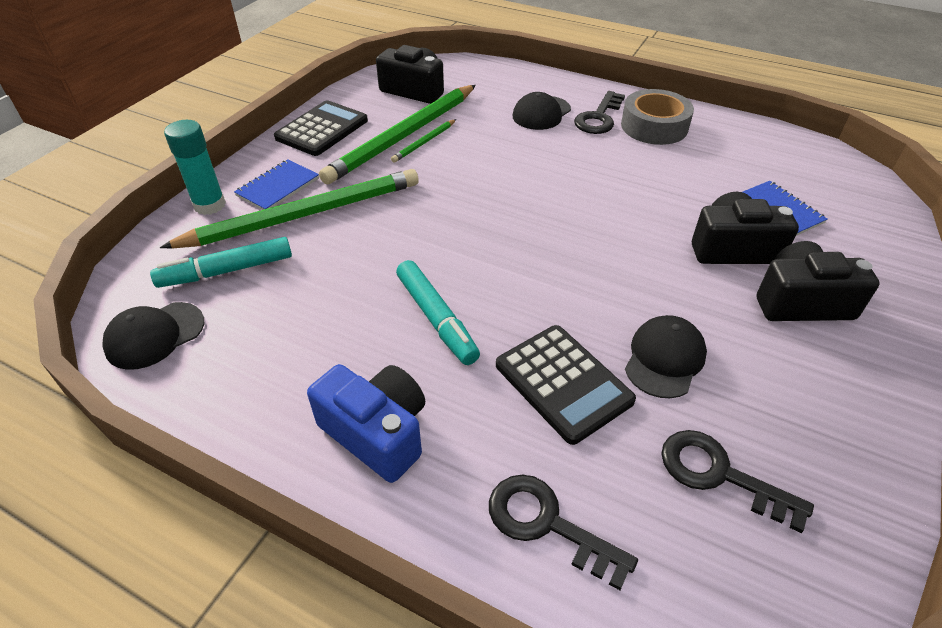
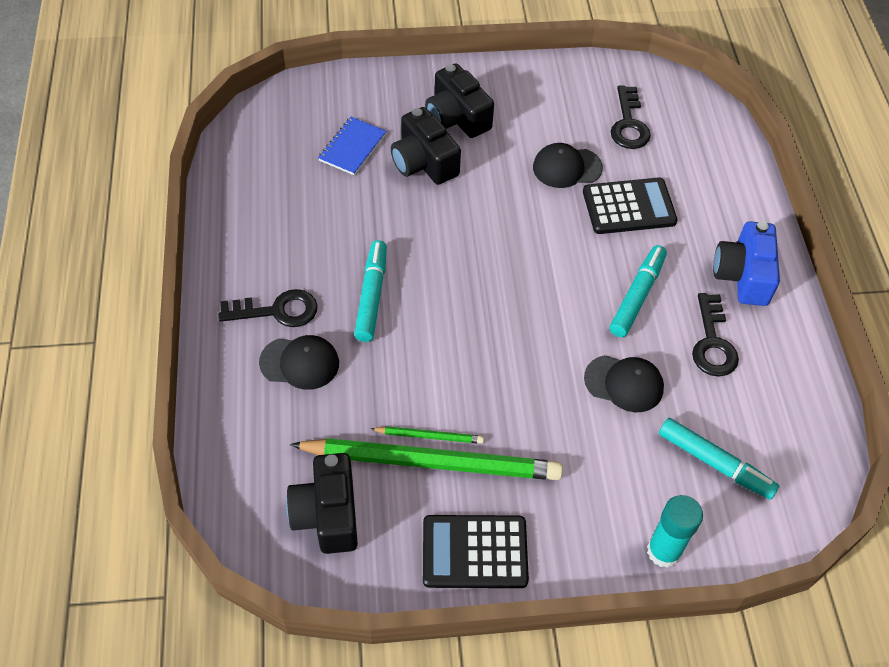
camera: 125 degrees left, 10 degrees up
black cap [102,302,204,370] -> black cap moved to [584,355,664,412]
green pencil [160,169,419,248] -> none
blue notebook [234,159,319,210] -> none
black key [489,474,638,590] -> black key moved to [692,293,739,376]
black calculator [496,325,636,445] -> black calculator turned 60 degrees clockwise [583,177,678,234]
grey tape [621,89,694,145] -> none
none -> turquoise marker [354,240,387,342]

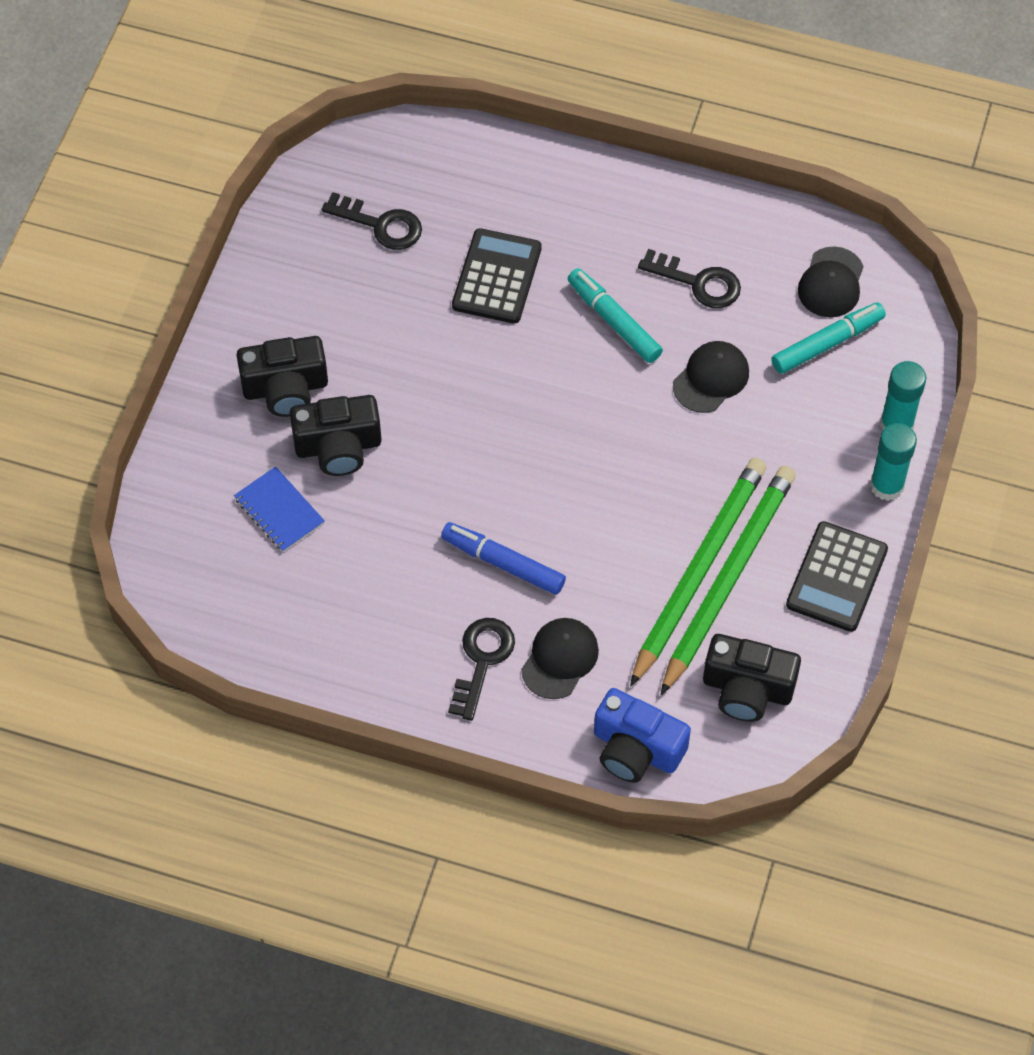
camera: 65 degrees left, 5 degrees up
turquoise marker [354,240,387,342] -> blue marker [441,522,566,595]
green pencil [371,426,484,444] -> green pencil [630,458,767,687], size x2.35
black cap [533,143,603,188] -> black cap moved to [798,246,864,317]
blue camera [713,221,780,306] -> blue camera moved to [594,688,691,783]
none -> turquoise glue stick [870,423,917,501]

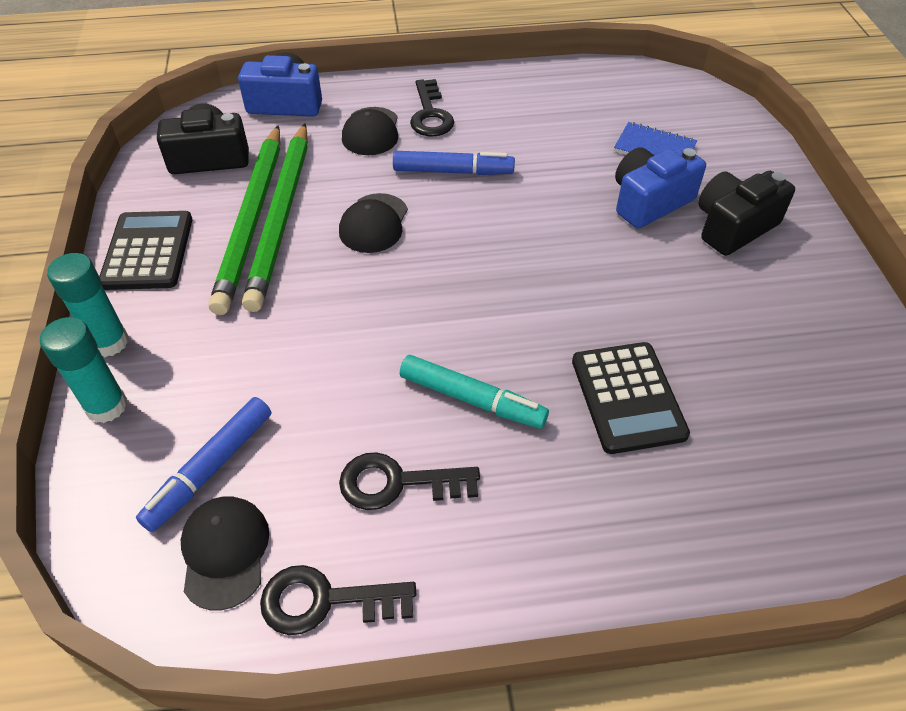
camera: 155 degrees right, 10 degrees down
black camera [290,395,381,476] -> blue camera [615,147,706,228]
black key [322,192,422,250] -> black key moved to [260,565,416,635]
black cap [673,341,749,413] -> black cap moved to [339,193,408,253]
turquoise marker [771,302,886,374] -> blue marker [136,397,271,532]

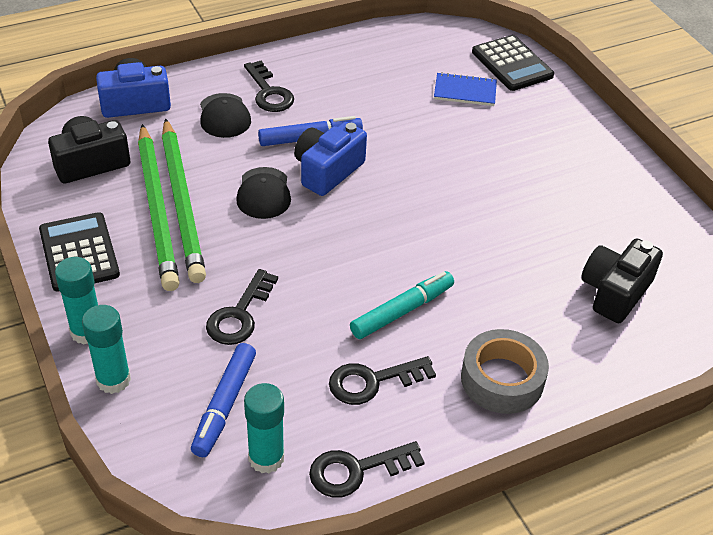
camera: 20 degrees left, 5 degrees down
black cap [181,496,269,611] -> turquoise glue stick [244,383,284,473]
turquoise marker [400,355,549,429] -> turquoise marker turned 45 degrees counterclockwise [350,271,454,339]
black calculator [572,342,690,454] -> black calculator moved to [472,35,554,91]
blue camera [615,147,706,228] -> blue camera moved to [294,122,367,196]
black camera [698,171,795,256] -> black camera moved to [581,238,663,323]
none -> black key [206,269,278,345]
none -> grey tape [461,329,549,414]

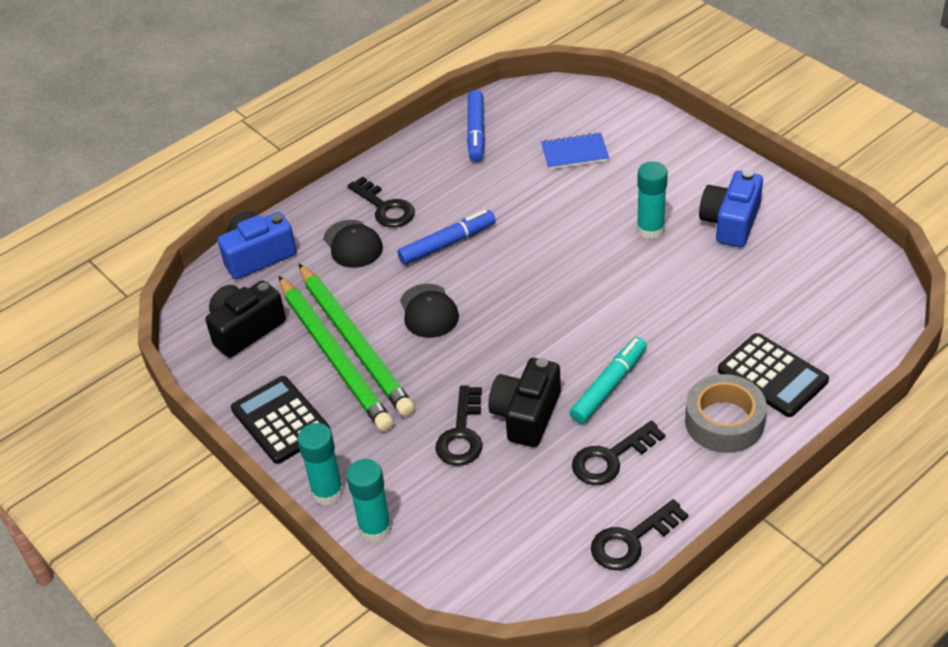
camera: 10 degrees left, 0 degrees up
blue marker [191,343,256,457] -> blue marker moved to [467,90,485,162]
turquoise glue stick [244,383,284,473] -> turquoise glue stick moved to [637,161,668,239]
blue camera [294,122,367,196] -> blue camera moved to [699,170,763,247]
black calculator [472,35,554,91] -> black calculator moved to [718,333,829,417]
black camera [581,238,663,323] -> black camera moved to [488,358,561,447]

